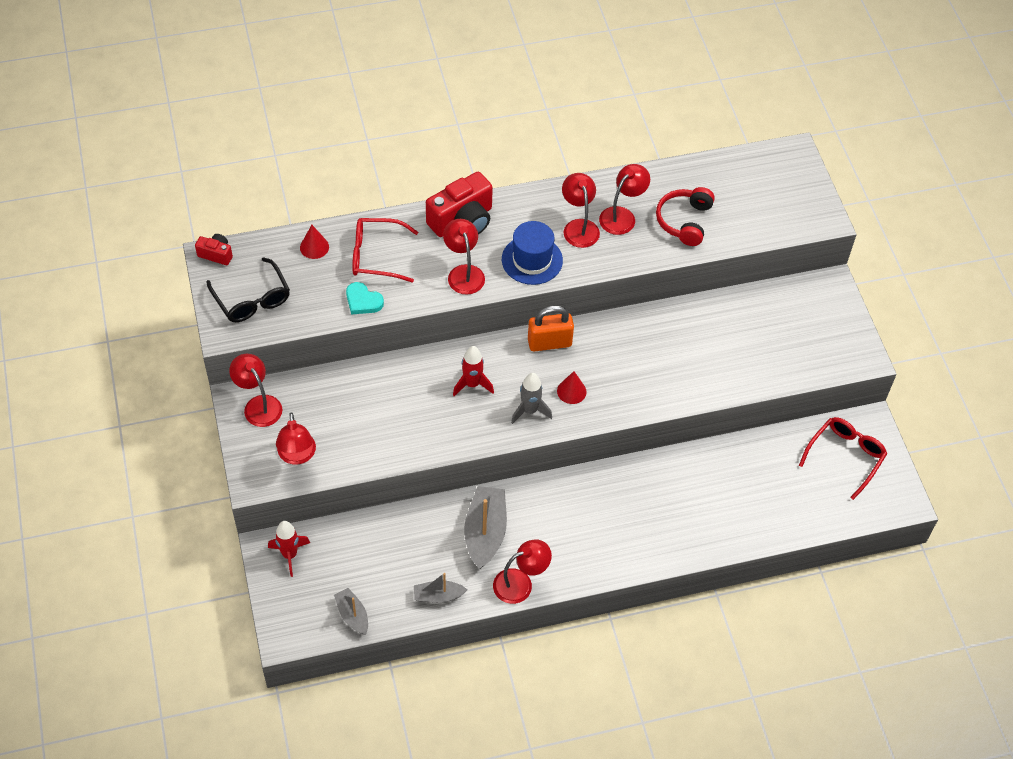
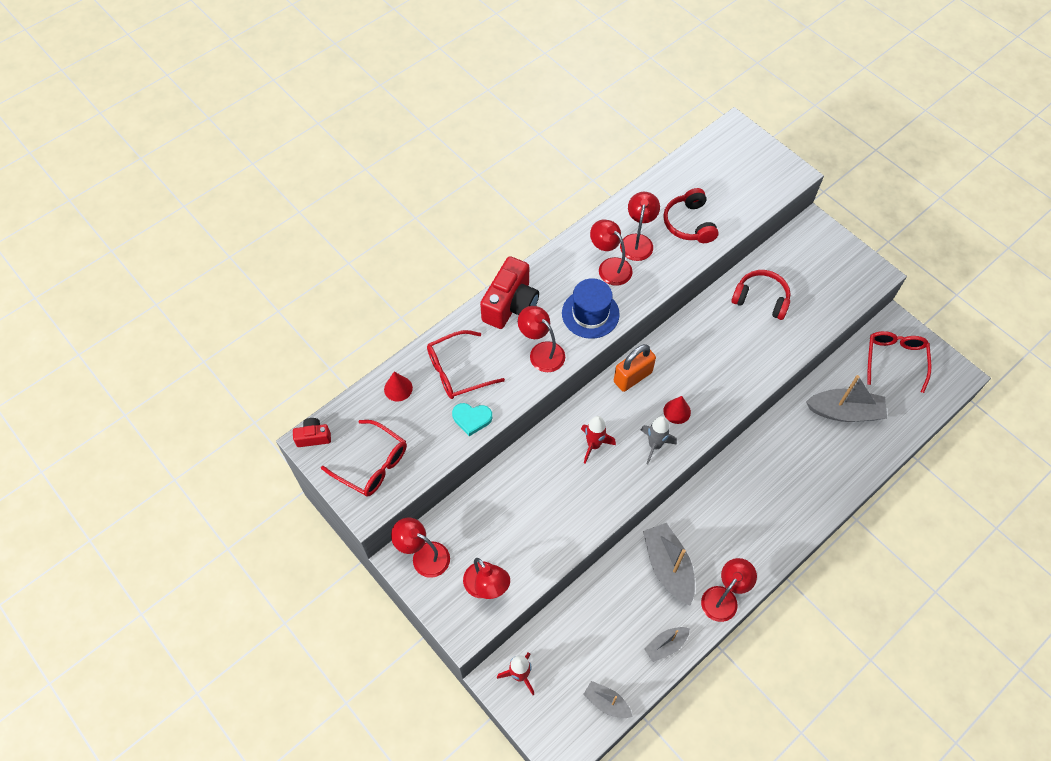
camera: 25 degrees left, 5 degrees up
black glasses [206,257,290,322] -> red glasses [321,420,407,497]
none -> red headphones [731,270,791,320]
none -> grey boat [806,375,887,422]

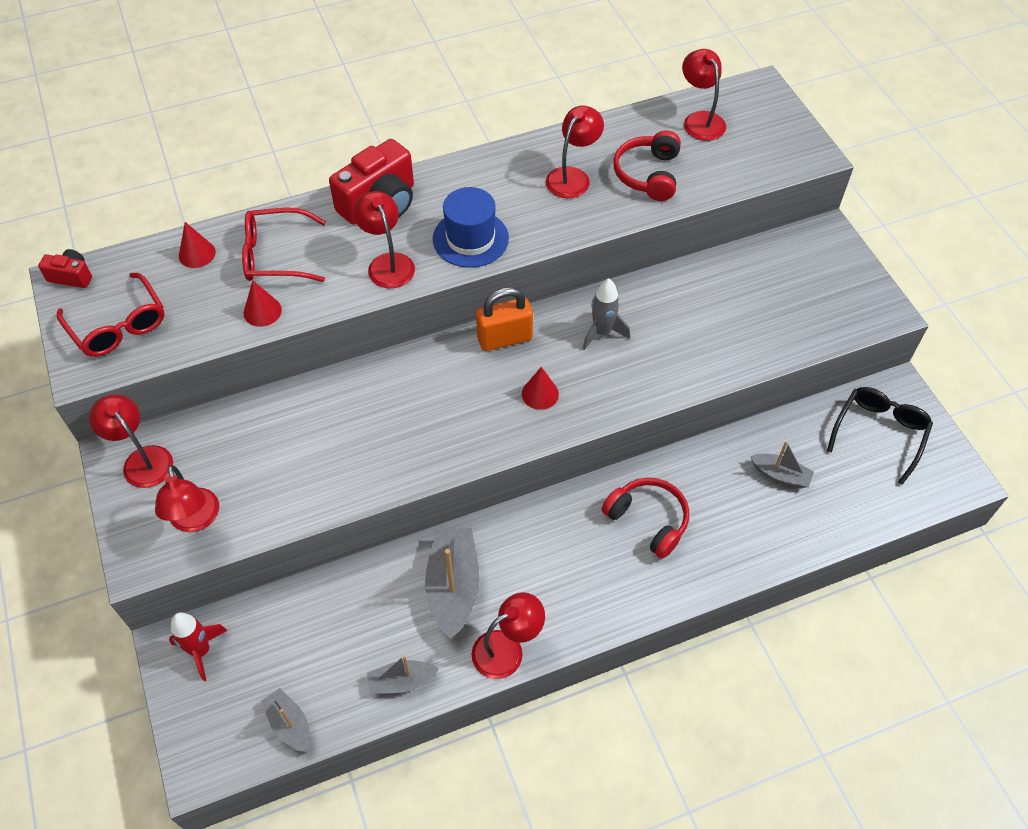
camera: 20 degrees right, 5 degrees down
turquoise heart [452,403,492,436] -> red cone [244,280,282,327]
red rocket [581,416,616,464] -> none
red lamp [590,220,633,286] -> red lamp moved to [682,49,726,141]
grey rocket [641,416,677,464] -> grey rocket moved to [583,278,630,350]
red headphones [731,270,791,320] -> red headphones moved to [602,477,689,559]
grey boat [806,375,887,422] -> grey boat [750,441,814,488], size x0.57
red glasses [867,331,931,393] -> black glasses [827,387,933,485]

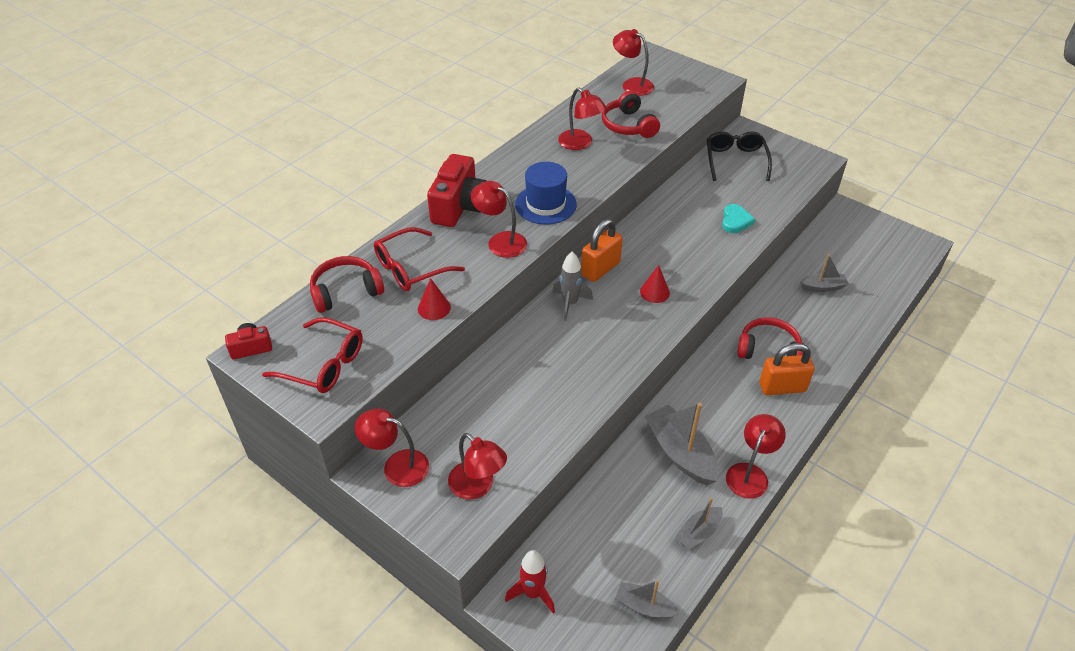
camera: 30 degrees left, 10 degrees down
red cone [179,222,216,268] -> red headphones [310,256,384,313]
red lamp [546,105,604,198] -> red lamp turned 135 degrees clockwise [558,88,607,150]
grey rocket [583,278,630,350] -> grey rocket moved to [552,252,593,321]
black glasses [827,387,933,485] -> black glasses moved to [707,132,772,181]
none -> turquoise heart [722,204,755,233]
none -> orange padlock [760,343,814,395]

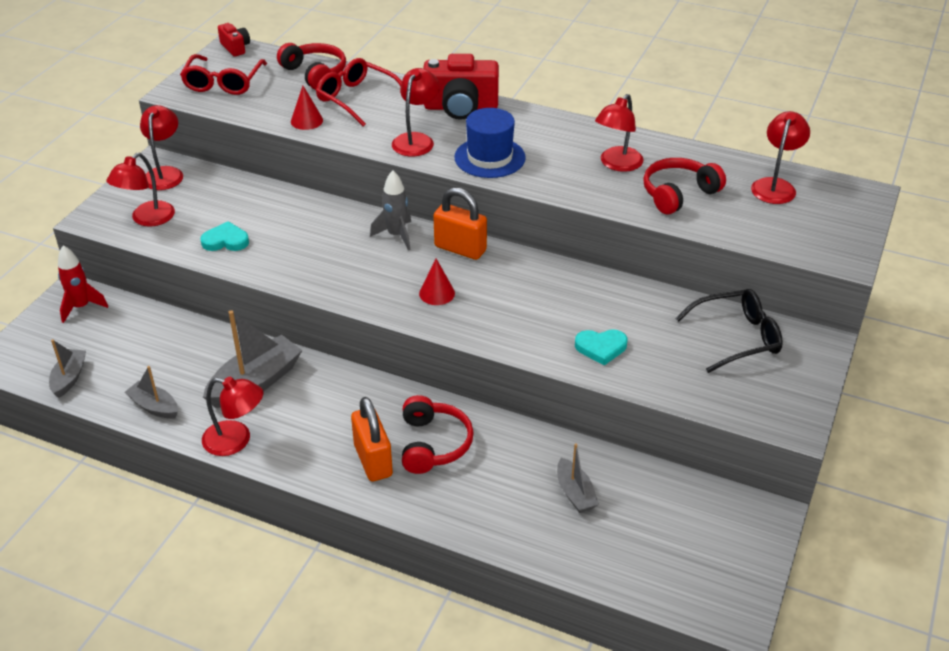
camera: 75 degrees right, 5 degrees down
none -> turquoise heart [200,221,249,251]

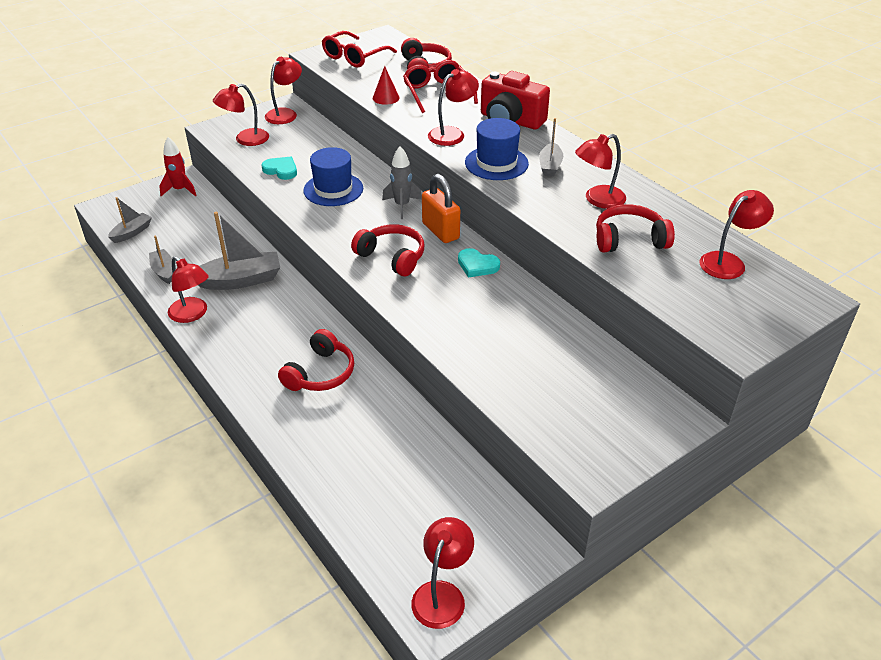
camera: 30 degrees right, 0 degrees up
red camera [218,23,250,57] -> none
orange padlock [351,397,393,482] -> none
red cone [419,259,455,305] -> red headphones [351,224,424,276]
grey boat [557,443,599,513] -> grey boat moved to [539,118,563,176]
turquoise heart [575,329,628,365] -> turquoise heart moved to [458,248,500,278]
black glasses [675,289,783,373] -> none
none -> blue hat [303,147,363,206]
none -> red lamp [411,517,474,629]

